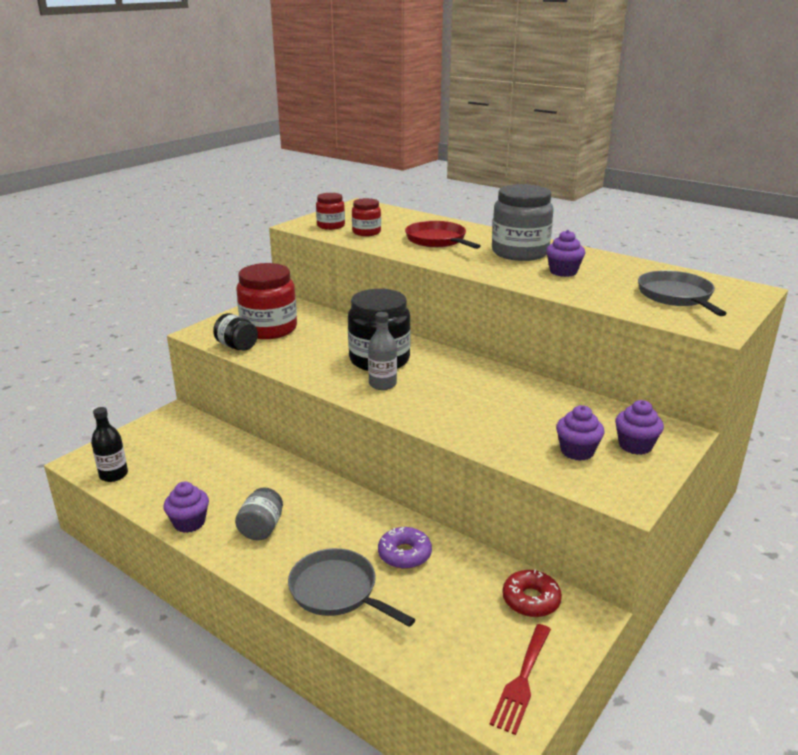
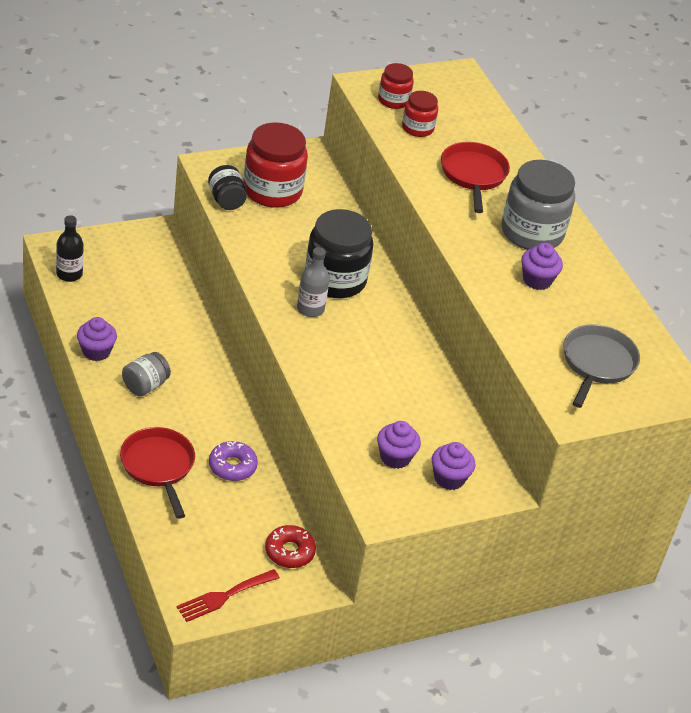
camera: 25 degrees right, 15 degrees up
grey pan [288,548,416,627] -> red pan [120,427,195,519]

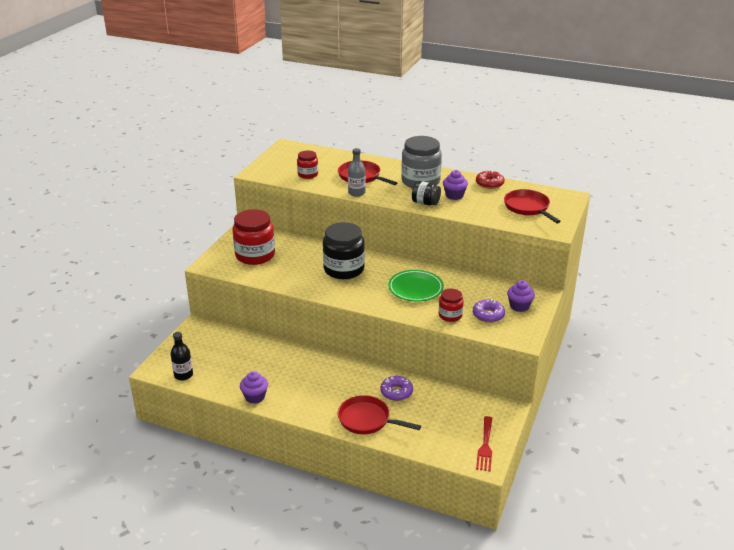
camera: 40 degrees left, 10 degrees down
grey jar [122,352,171,396] -> none
black jar [208,165,247,210] -> black jar moved to [412,181,441,205]
red donut [265,525,316,568] -> red donut moved to [476,170,505,189]
grey bottle [297,247,330,317] -> grey bottle moved to [348,148,366,197]
purple cupcake [377,421,421,469] -> purple donut [473,299,505,323]
red jar [378,63,414,109] -> red jar moved to [439,289,464,322]
grey pan [563,324,640,408] -> red pan [504,189,561,223]
none -> green plate [388,270,444,302]

